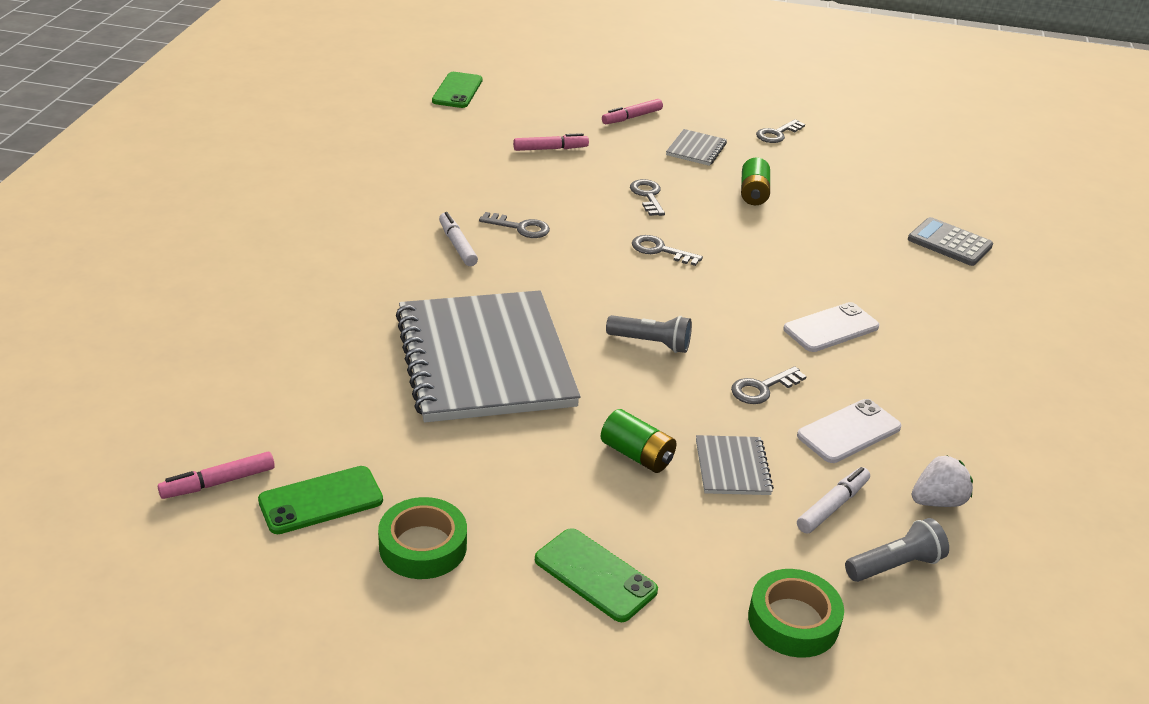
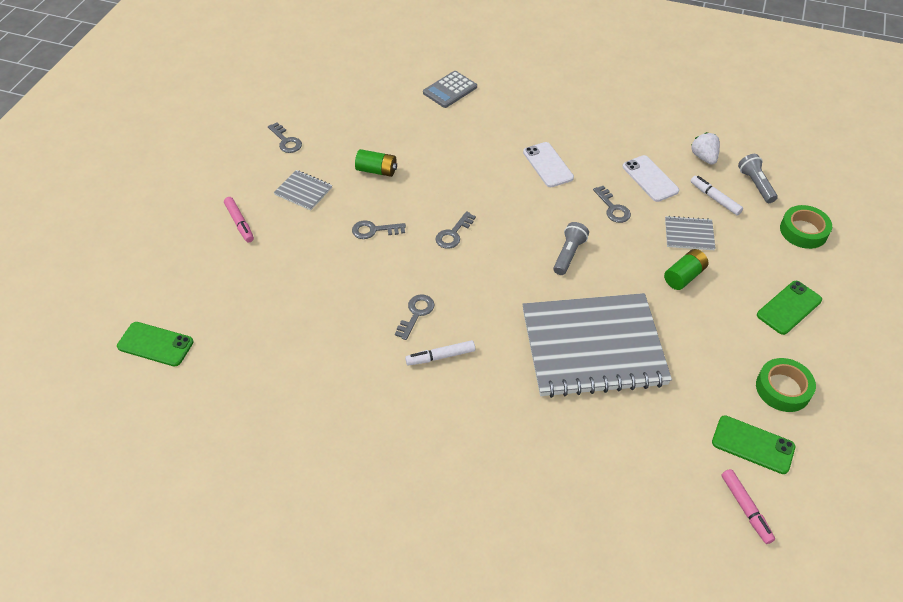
camera: 80 degrees left, 15 degrees up
green phone [258,466,383,534] -> green phone turned 45 degrees counterclockwise [712,415,795,474]
pink marker [513,133,589,151] -> none

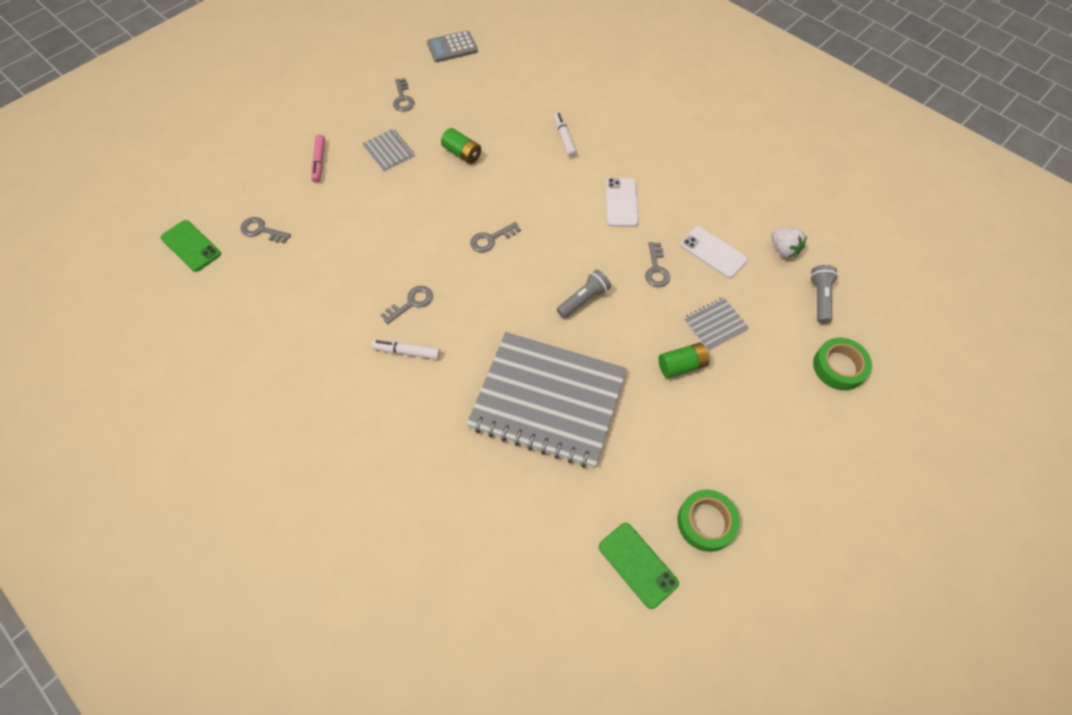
camera: 25 degrees right, 10 degrees up
grey key [352,220,406,239] -> grey key moved to [241,217,291,244]
grey calculator [423,71,477,108] -> grey calculator moved to [427,31,478,62]
white phone [623,155,679,202] -> white phone turned 45 degrees counterclockwise [680,226,748,278]
grey notebook [665,216,716,250] -> grey notebook turned 60 degrees counterclockwise [684,297,749,351]
white marker [690,176,743,215] -> white marker moved to [554,112,577,158]
white strawberry [691,132,720,165] -> white strawberry turned 135 degrees clockwise [771,228,807,258]
pink marker [721,469,775,544] -> none
green phone [757,281,822,335] -> none

